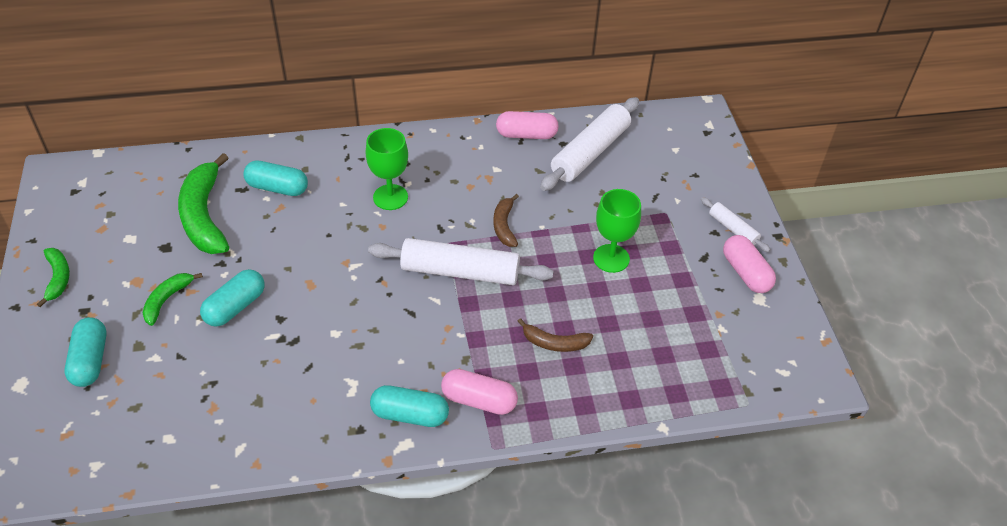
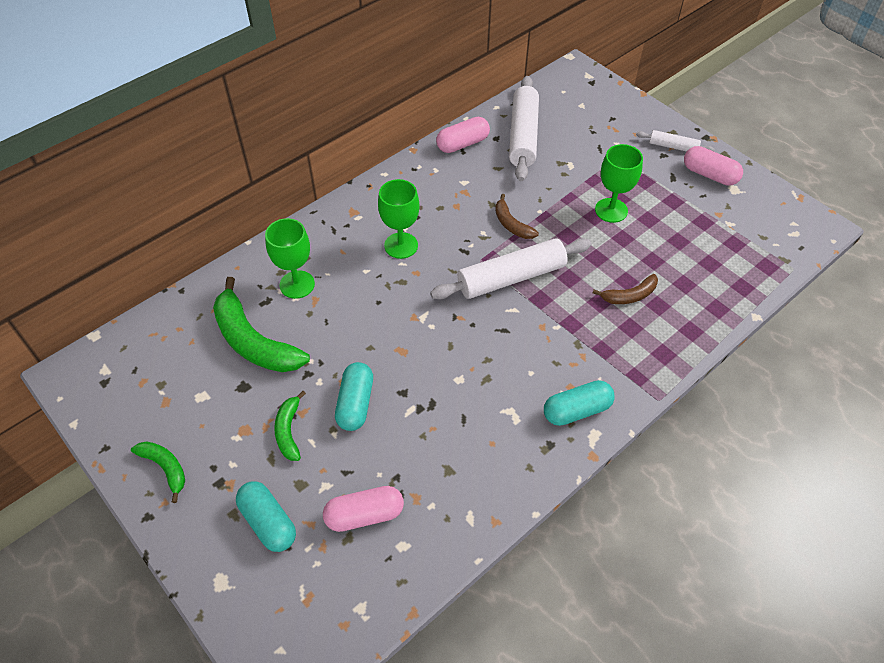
camera: 30 degrees left, 5 degrees up
turquoise capsule [244,160,308,196] -> green goblet [265,218,315,299]
pink capsule [441,369,518,415] -> pink capsule moved to [323,486,404,532]

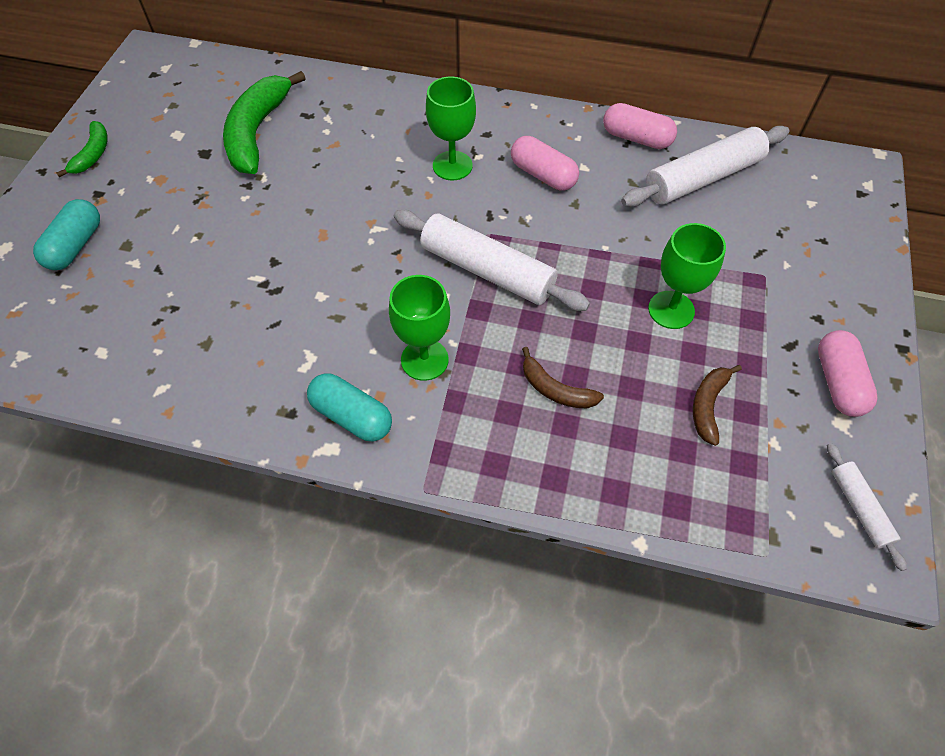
camera: 55 degrees right, 5 degrees up
green goblet [265,218,315,299] -> green goblet moved to [389,275,450,381]
green banana [274,391,306,461] -> none
pink capsule [323,486,404,532] -> pink capsule moved to [511,136,579,191]
turquoise capsule [335,362,373,431] -> none
brown banana [495,194,539,239] -> brown banana moved to [693,365,742,446]
white rolling pin [636,130,715,152] -> white rolling pin moved to [827,443,907,571]

